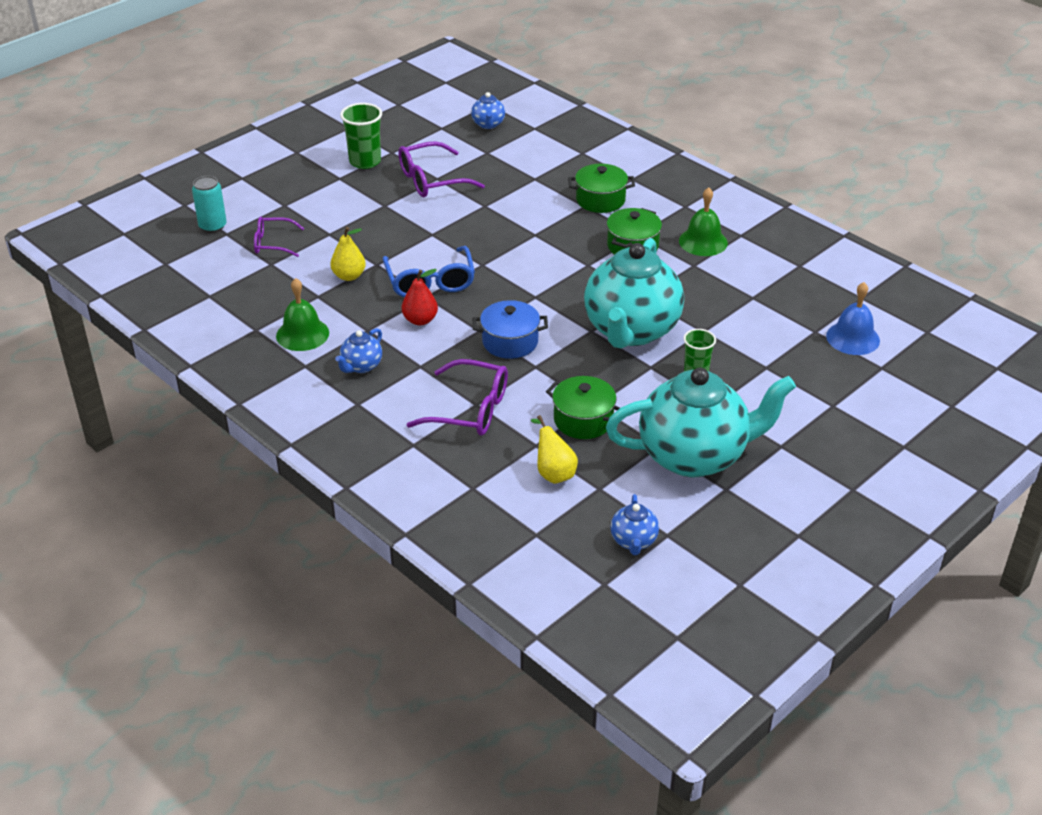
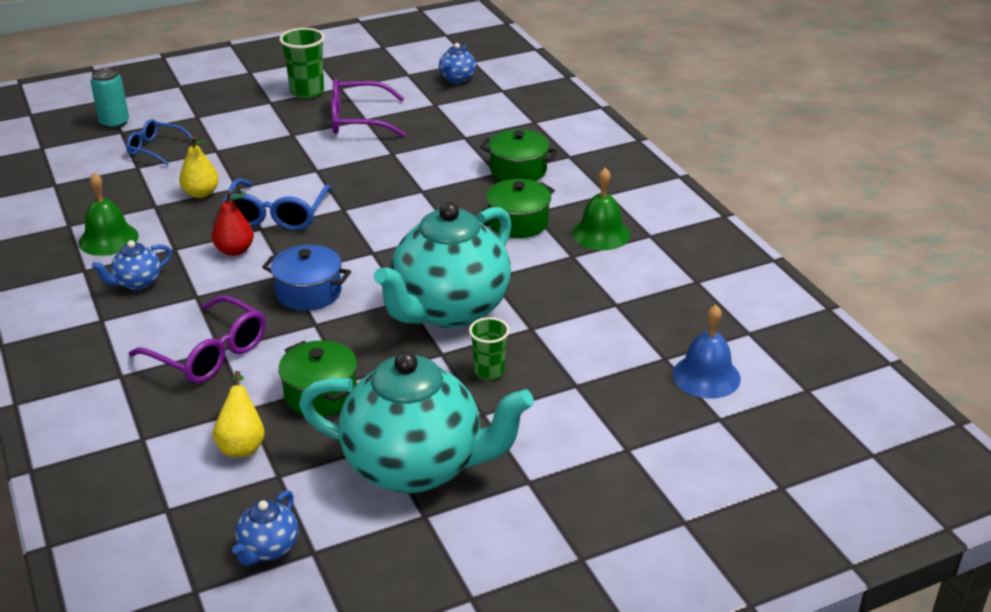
camera: 20 degrees right, 5 degrees down
purple glasses [254,217,304,257] -> blue glasses [126,119,196,166]

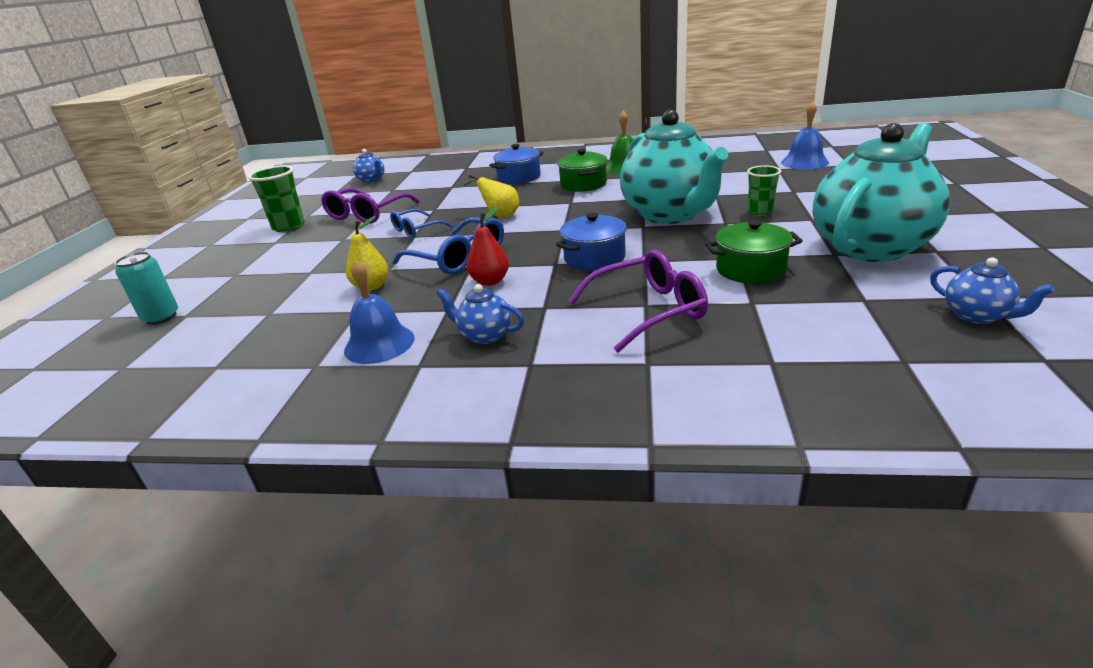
camera: 55 degrees left, 5 degrees down
green bell [78,173,139,256] -> blue bell [344,260,415,364]
blue teapot [92,240,172,290] -> blue teapot turned 120 degrees clockwise [436,284,524,344]
blue glasses [126,119,196,166] -> blue glasses moved to [390,209,453,238]
yellow pear [213,371,265,457] -> yellow pear moved to [463,174,519,217]
green pot [480,129,558,181] -> blue pot [489,144,544,184]

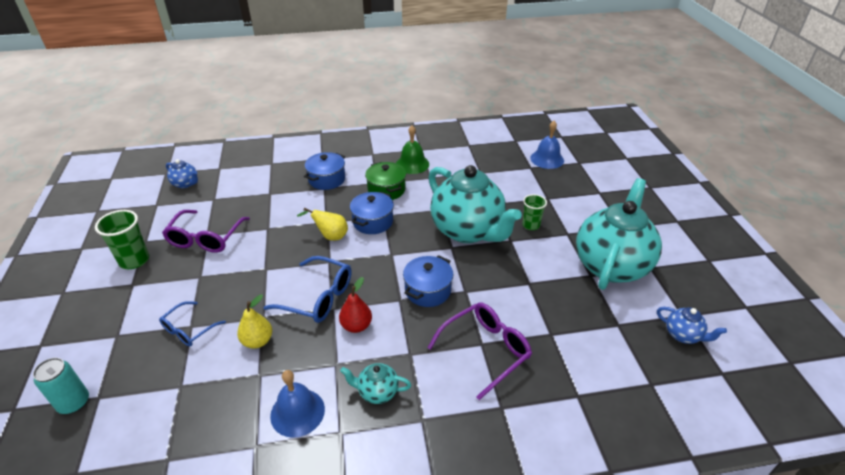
camera: 20 degrees left, 10 degrees up
blue glasses [390,209,453,238] -> blue glasses moved to [159,301,226,346]
blue teapot [436,284,524,344] -> turquoise teapot [340,363,411,404]
green pot [705,220,803,284] -> none
none -> blue pot [350,191,394,234]

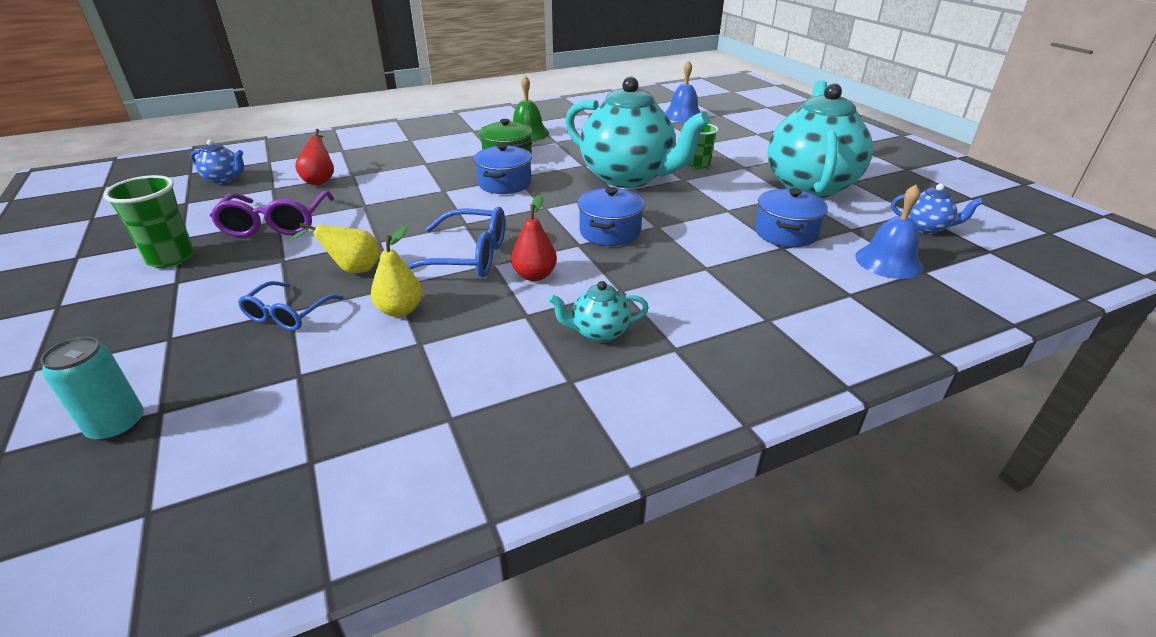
camera: 15 degrees left, 5 degrees down
blue bell [270,370,325,438] -> blue bell moved to [855,185,923,279]
yellow pear [297,208,348,241] -> yellow pear moved to [289,223,380,273]
blue pot [304,152,345,190] -> blue pot moved to [755,188,828,247]
purple glasses [428,303,532,400] -> none
none -> red pear [295,129,334,185]

